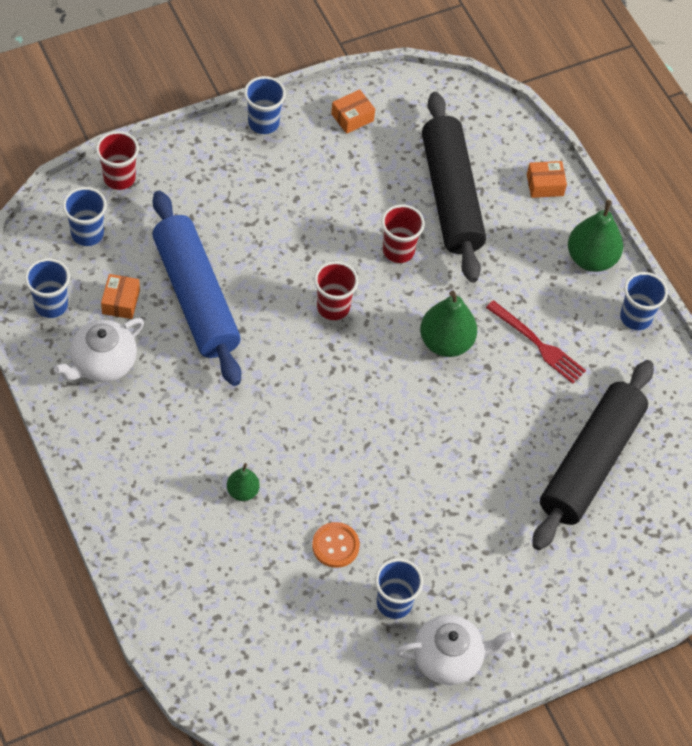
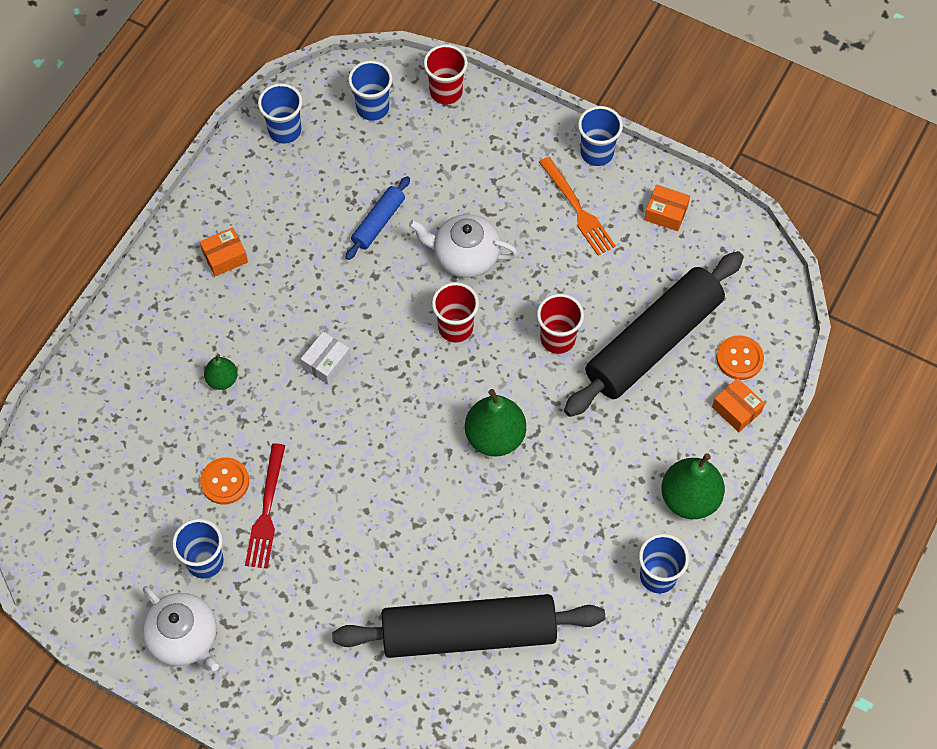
camera: 60 degrees right, 5 degrees up
white teapot [54,318,144,382] -> white teapot moved to [409,214,518,278]
orange box [101,274,140,319] -> orange box moved to [200,227,248,276]
blue rolling pin [152,191,241,386] -> blue rolling pin [345,176,410,260], size x0.46
red fork [486,300,586,384] -> red fork moved to [245,443,285,569]
none -> white box [301,332,351,385]
none -> orange fork [539,157,616,256]
none -> orange button [716,335,764,380]

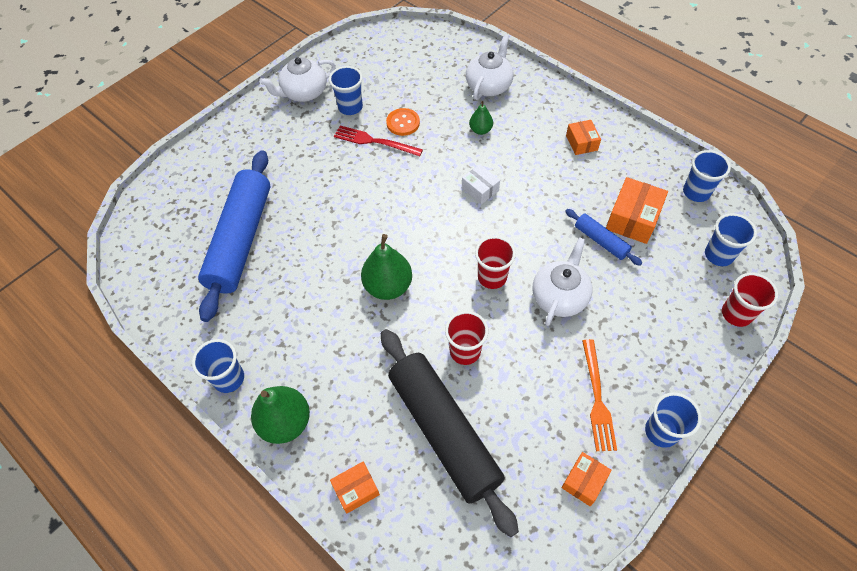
camera: 105 degrees right, 5 degrees down
black rolling pin [332,594,605,658] -> blue rolling pin [198,150,271,322]
orange fork [539,157,616,256] -> orange fork turned 75 degrees counterclockwise [582,339,617,451]
orange button [716,335,764,380] -> none
none -> white teapot [466,34,514,100]
none -> orange box [606,177,668,244]

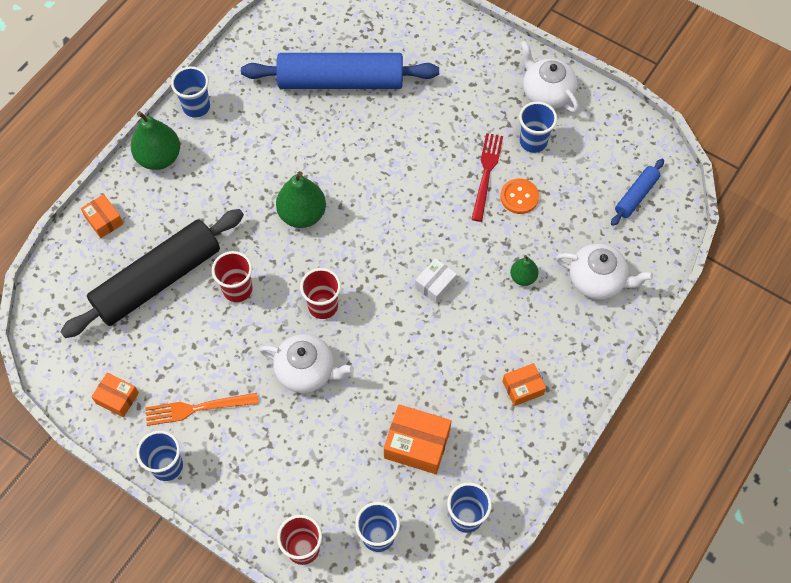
camera: 80 degrees right, 5 degrees up
blue rolling pin [565,209,642,266] -> blue rolling pin moved to [611,159,664,226]

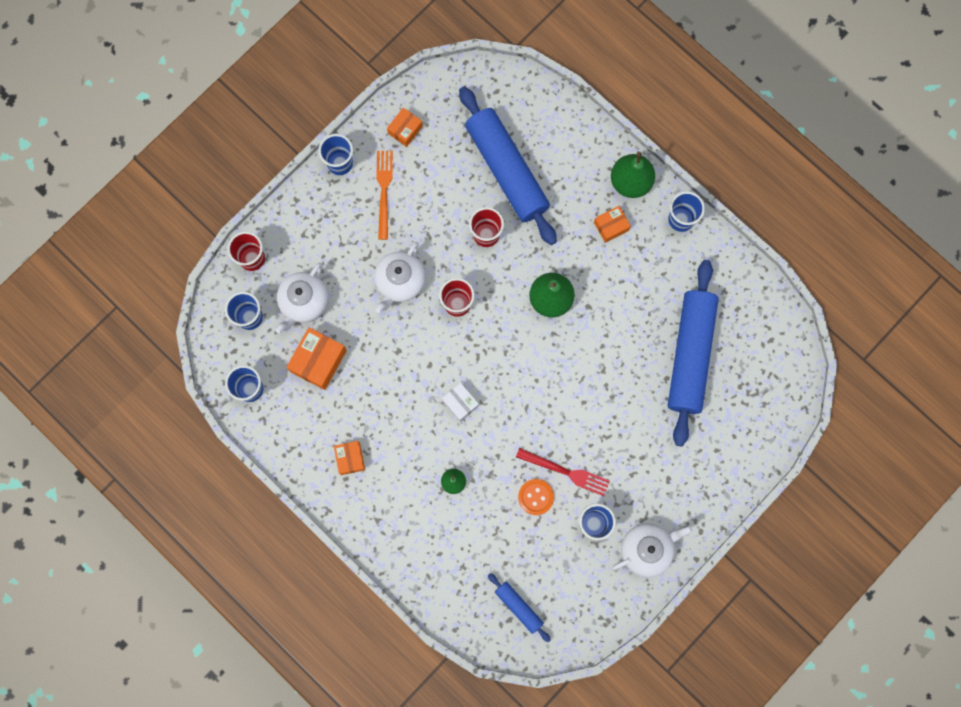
camera: 100 degrees right, 15 degrees up
black rolling pin [60,209,244,338] -> blue rolling pin [459,86,557,245]
orange box [81,194,124,238] -> orange box moved to [594,206,631,243]
white teapot [556,244,653,299] -> white teapot moved to [275,263,328,333]

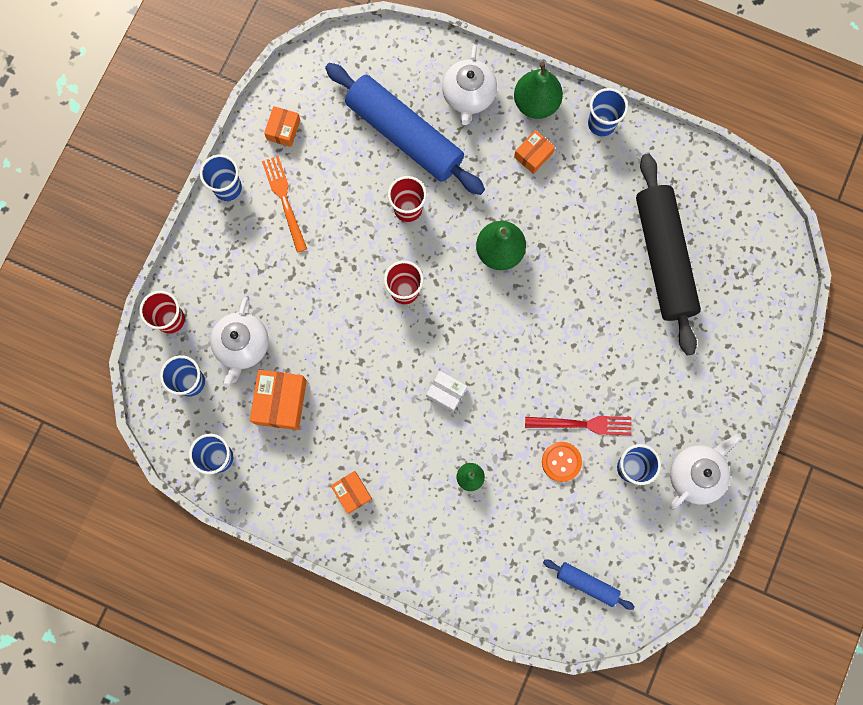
camera: 20 degrees left, 0 degrees up
white teapot [374,242,426,313] -> white teapot moved to [442,45,497,125]
blue rolling pin [668,260,719,446] -> black rolling pin [636,153,701,355]

